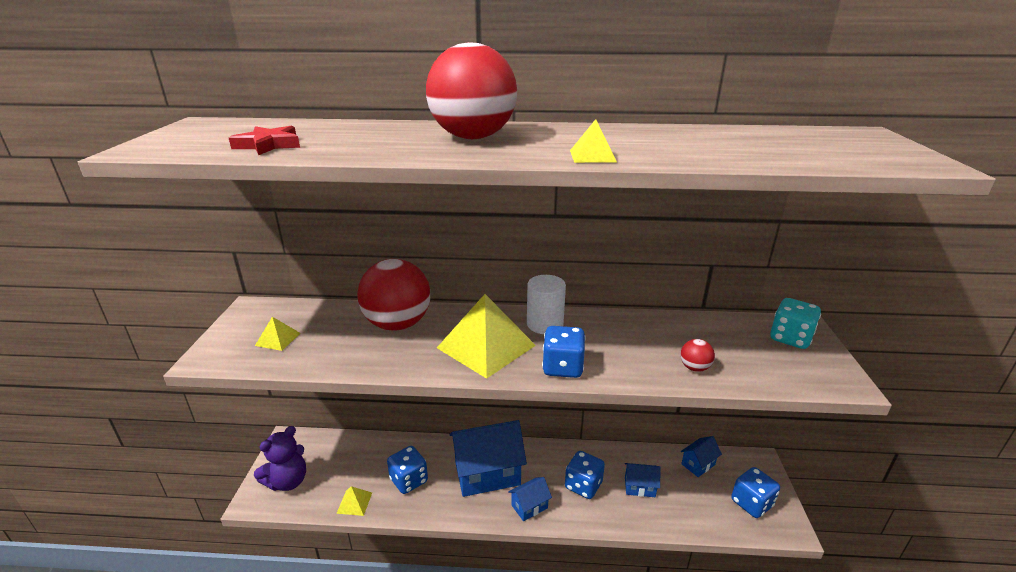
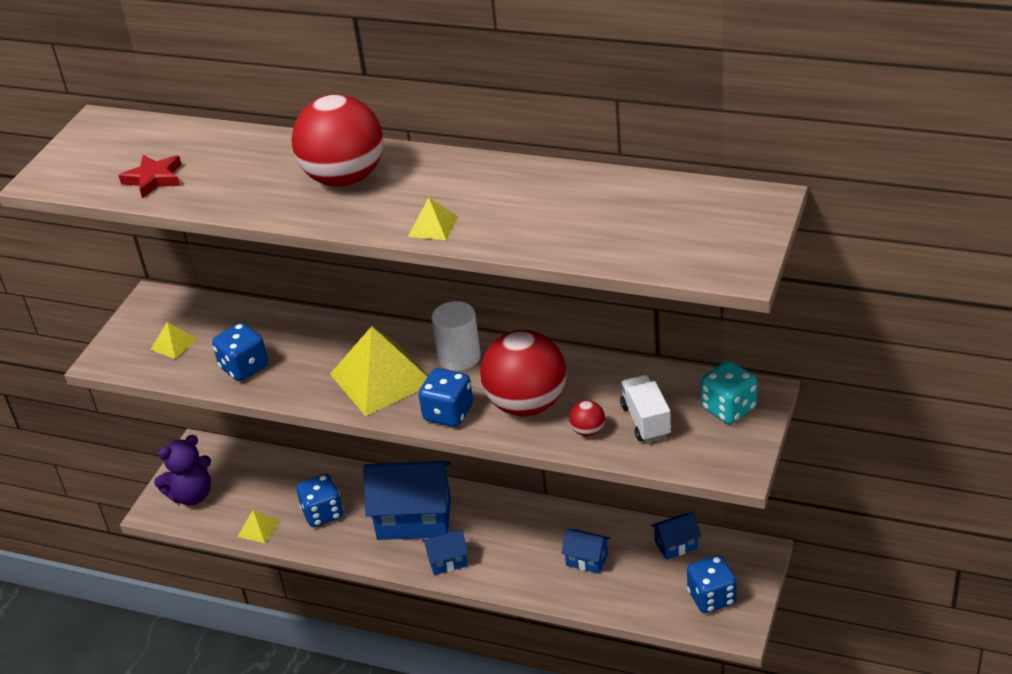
camera: 20 degrees right, 10 degrees up
red ball [357,259,430,330] -> red ball moved to [480,330,567,416]
blue dice [565,451,605,499] -> blue dice moved to [212,323,268,381]
none -> white truck [620,375,671,442]

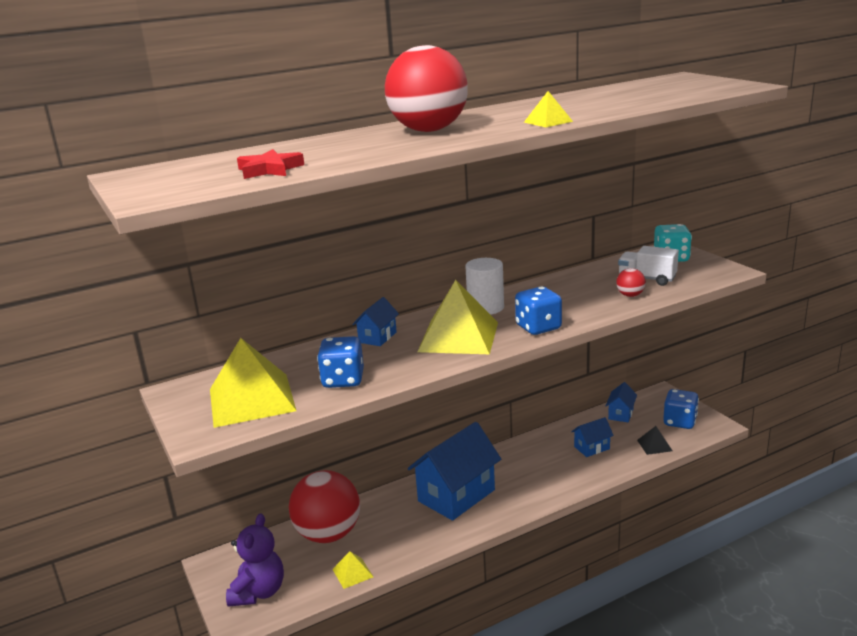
camera: 50 degrees left, 15 degrees down
yellow pyramid [150,322,197,359] -> yellow pyramid [210,338,296,428], size x2.22
blue dice [297,474,343,527] -> none
blue house [422,530,468,575] -> blue house moved to [352,297,399,346]
red ball [480,330,567,416] -> red ball moved to [289,470,360,543]
none -> black pyramid [637,426,672,455]

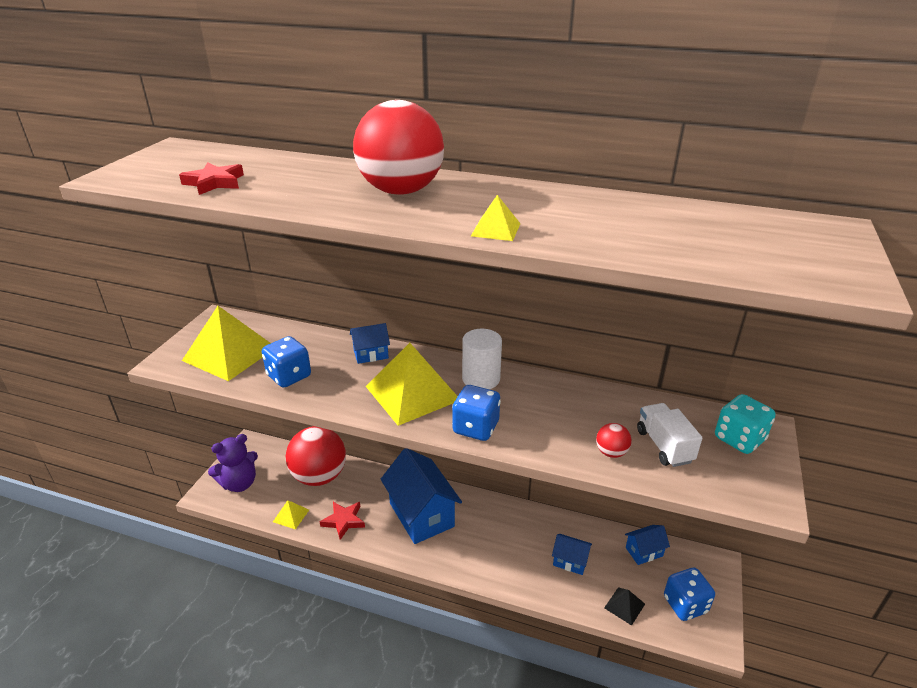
camera: 45 degrees right, 10 degrees up
blue house [408,422,501,521] -> blue house turned 60 degrees clockwise [381,448,462,544]
none -> red star [320,502,365,540]

